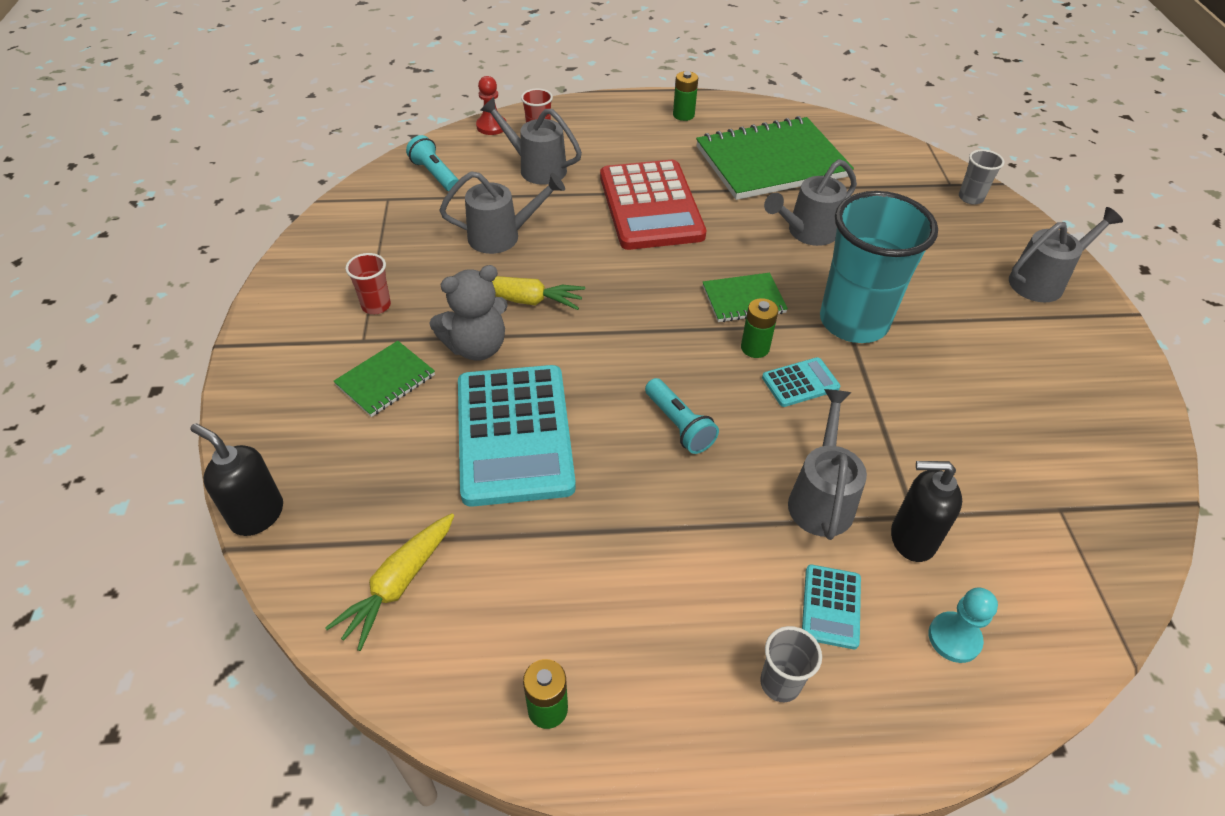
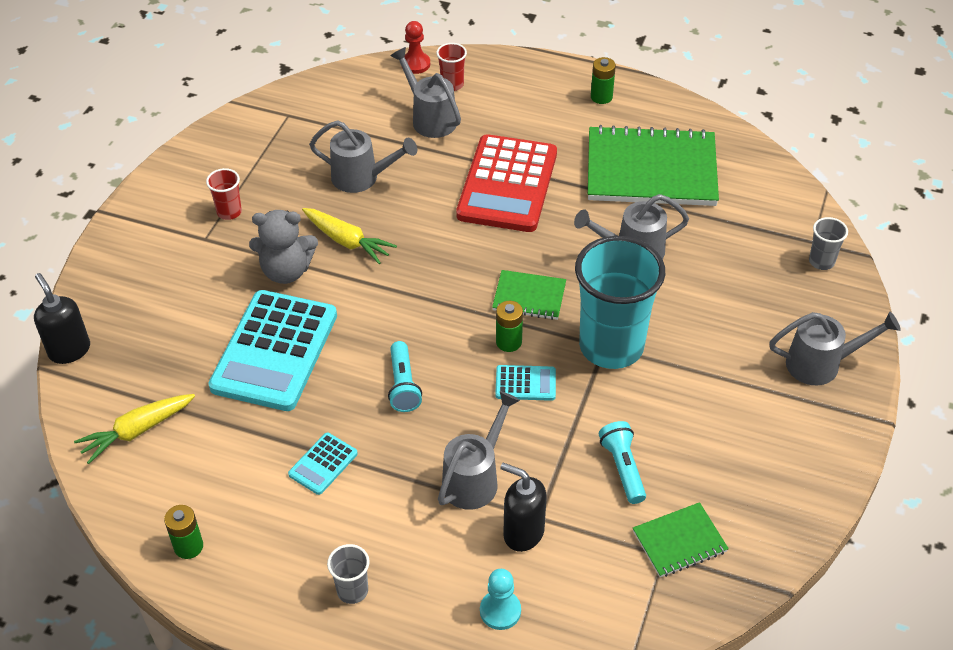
camera: 25 degrees right, 0 degrees up
green notebook [334,341,435,417] -> green notebook moved to [633,502,729,577]
turquoise flashlight [406,135,459,191] -> turquoise flashlight moved to [599,421,646,504]
turquoise calculator [802,565,861,649] -> turquoise calculator moved to [288,433,358,495]

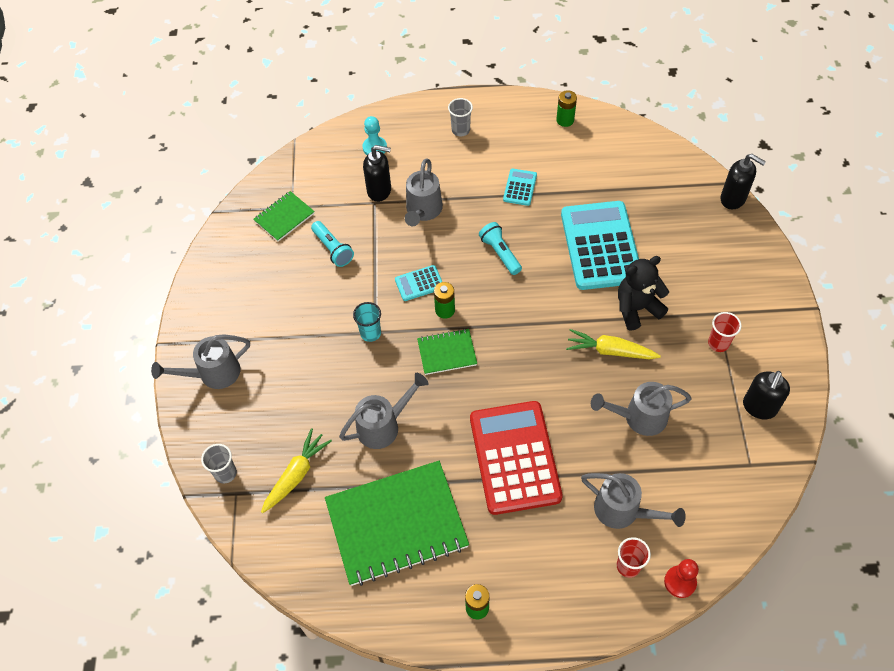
camera: 160 degrees right, 10 degrees up
yellow carrot [74,394,195,464] -> yellow carrot moved to [261,428,332,513]
grey teddy bear [249,210,318,284] -> black teddy bear [618,256,669,331]
turquoise cup [575,236,665,369] -> turquoise cup [353,302,381,342], size x0.42
none -> black soap dispenser [743,371,790,419]

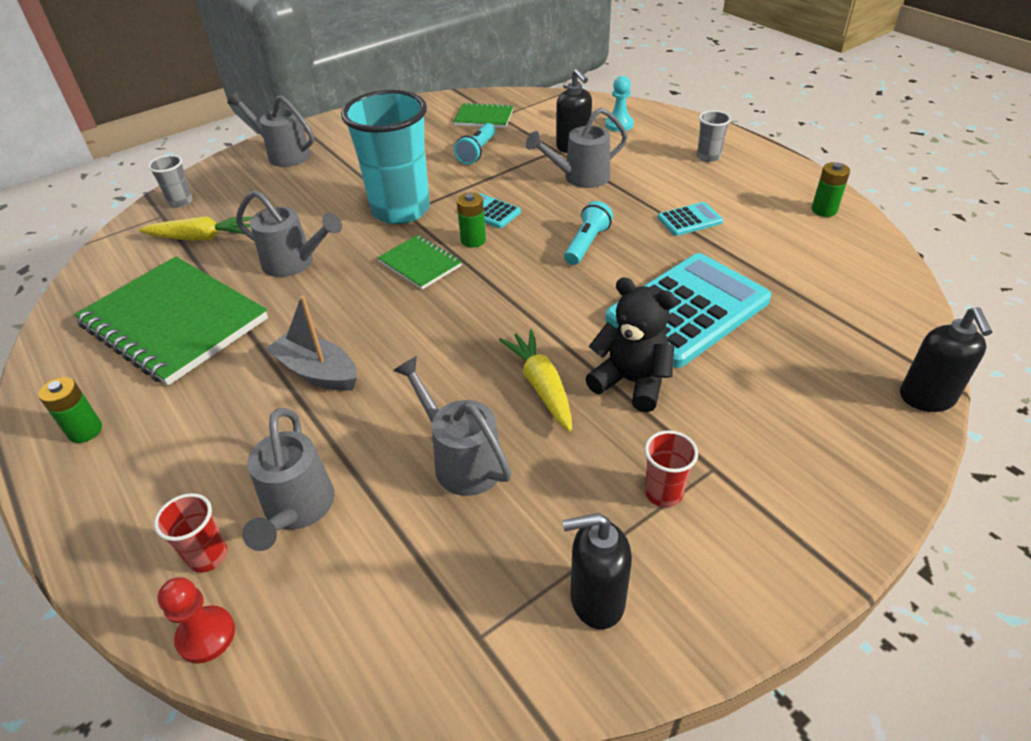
camera: 55 degrees right, 15 degrees down
turquoise cup [353,302,381,342] -> turquoise cup [341,90,430,224], size x2.37
red calculator [470,401,563,515] -> grey boat [266,295,357,391]

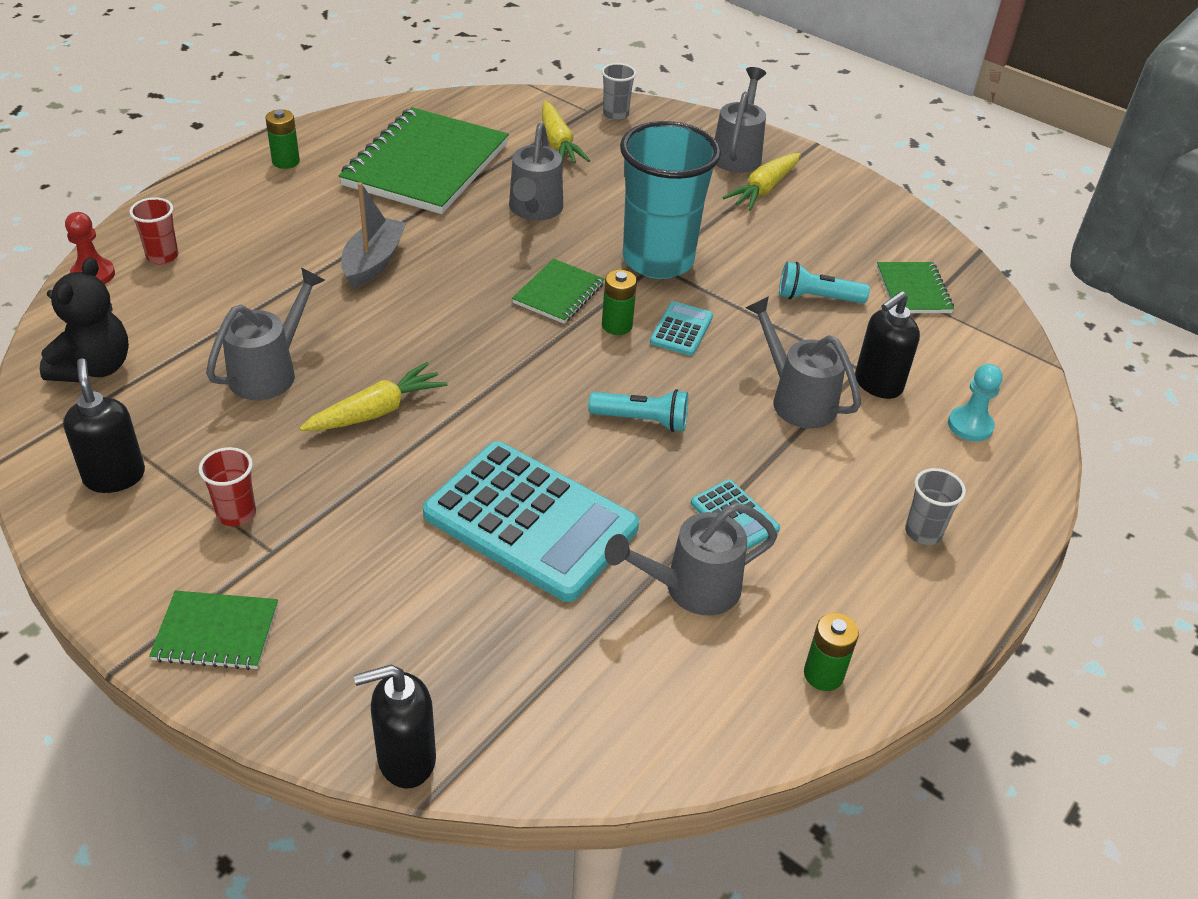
camera: 70 degrees right, 0 degrees up
grey watering can [242,408,334,551] -> grey watering can moved to [605,503,778,615]
black teddy bear [585,277,677,412] -> black teddy bear moved to [40,257,129,382]
none -> green notebook [149,591,278,670]
none -> yellow carrot [723,153,800,210]

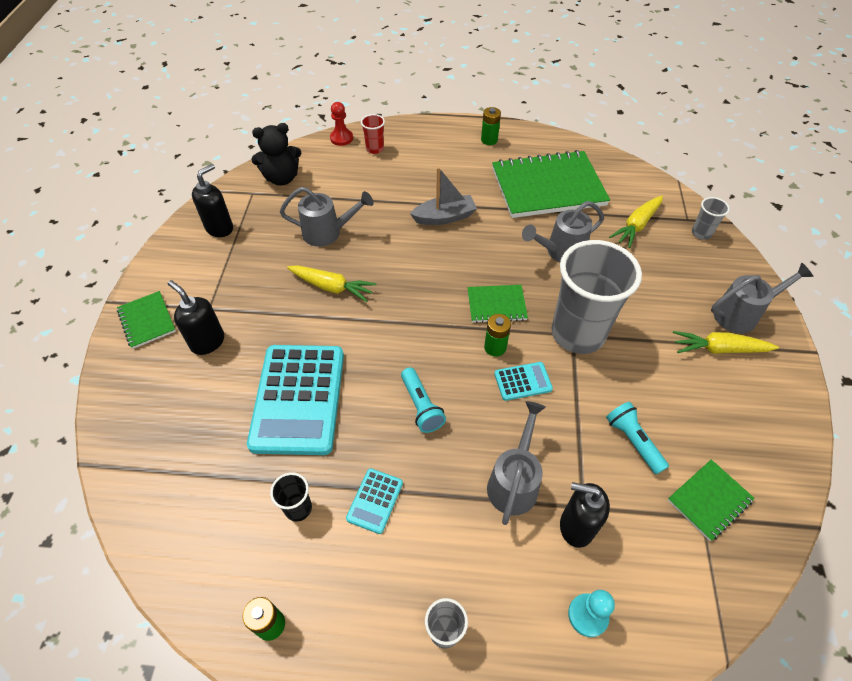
camera: 60 degrees right, 10 degrees up
red cup [199,447,256,526] -> none
black soap dispenser [354,665,436,789] -> black soap dispenser moved to [168,280,224,355]
grey watering can [605,503,778,615] -> black cup [270,472,312,522]
turquoise cup [620,121,721,279] -> grey cup [552,240,642,354]

